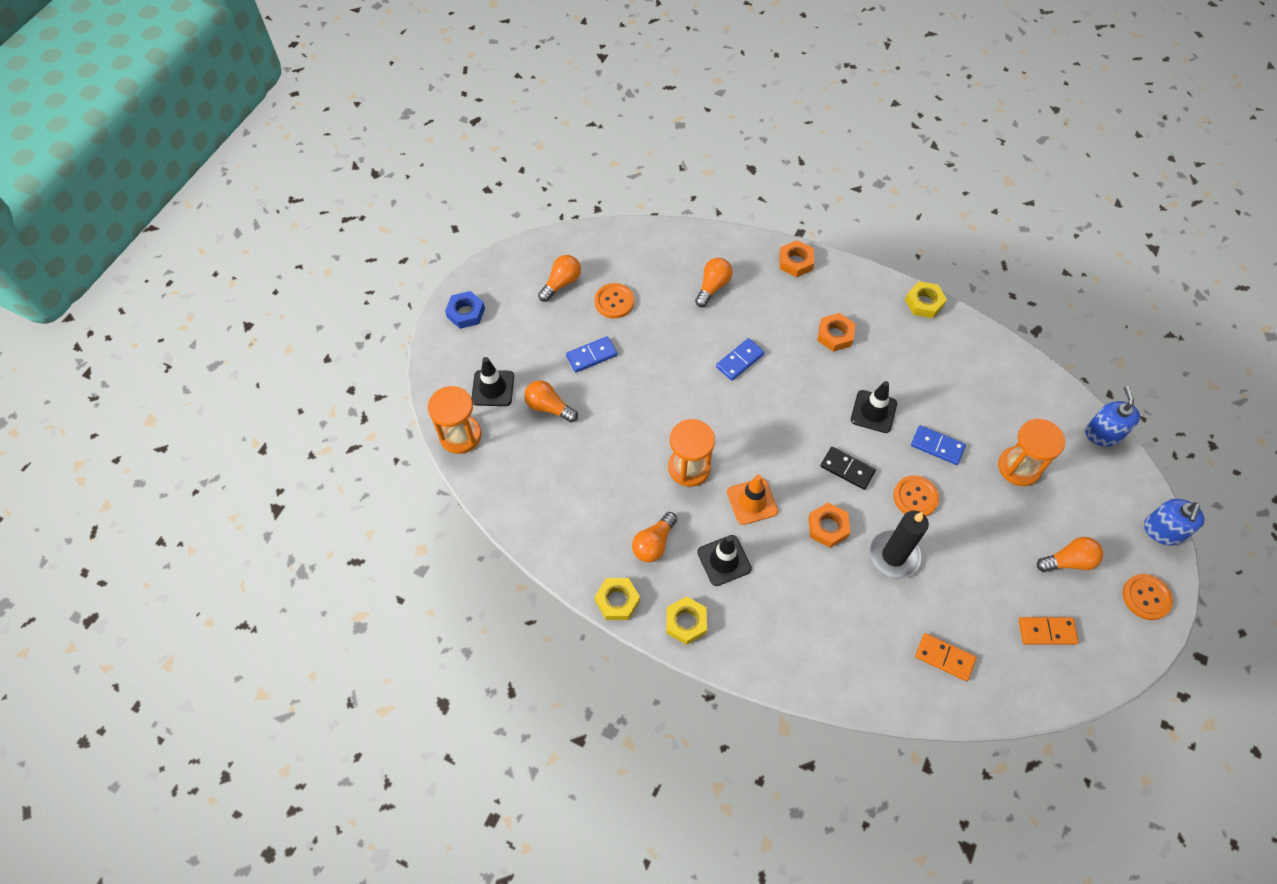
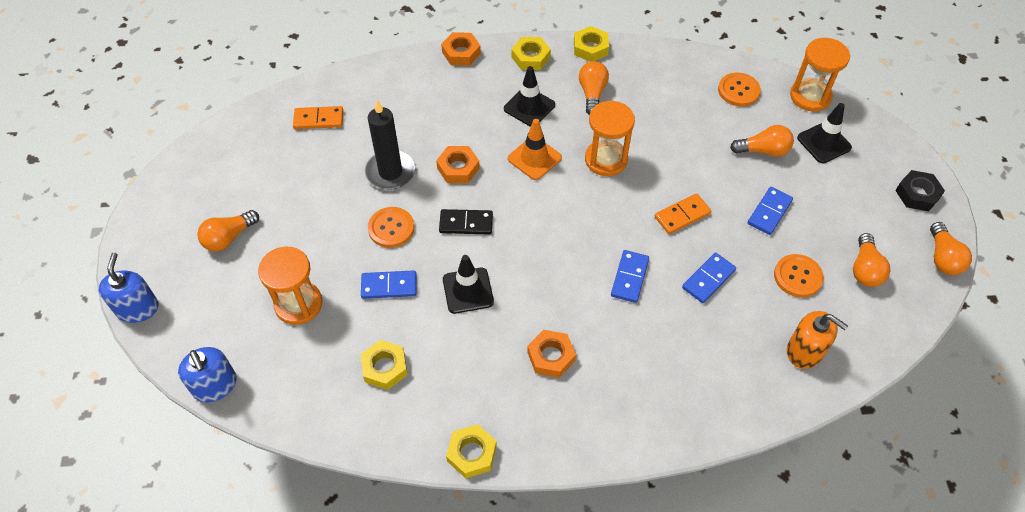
camera: 150 degrees right, 5 degrees down
blue nut [445,291,485,329] -> black nut [895,170,945,211]
orange light bulb [695,258,733,307] -> orange light bulb moved to [930,222,972,275]
orange nut [779,240,814,277] -> orange nut moved to [441,32,481,66]
orange domino [1019,617,1079,645] -> orange domino moved to [655,193,711,234]
orange button [1123,574,1173,620] -> orange button moved to [718,73,761,106]
none -> yellow nut [361,340,408,390]
none -> blue domino [682,253,736,303]
none -> orange soap dispenser [787,311,848,369]

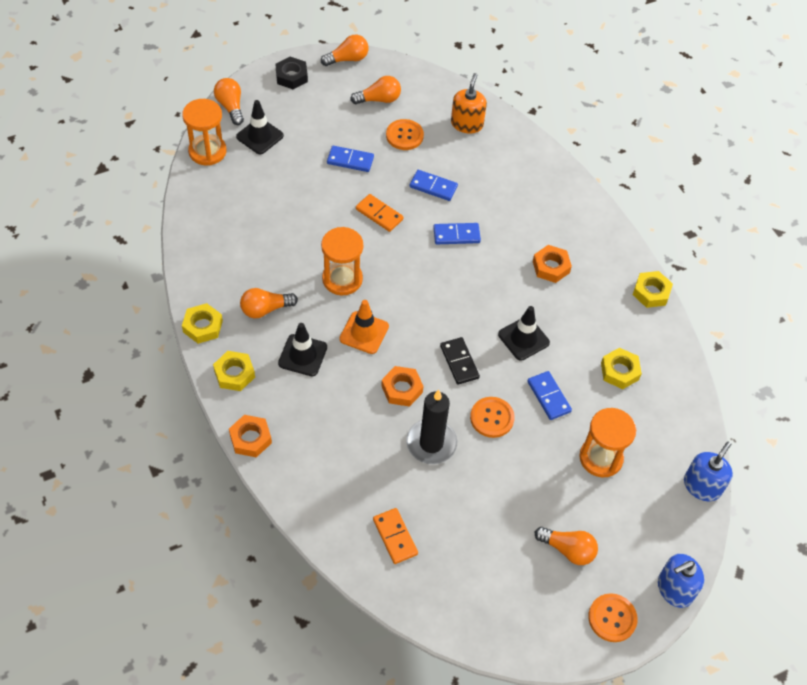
camera: 115 degrees left, 0 degrees up
orange button [718,73,761,106] -> orange button moved to [588,593,638,642]
orange light bulb [730,125,794,157] -> orange light bulb moved to [214,78,244,125]

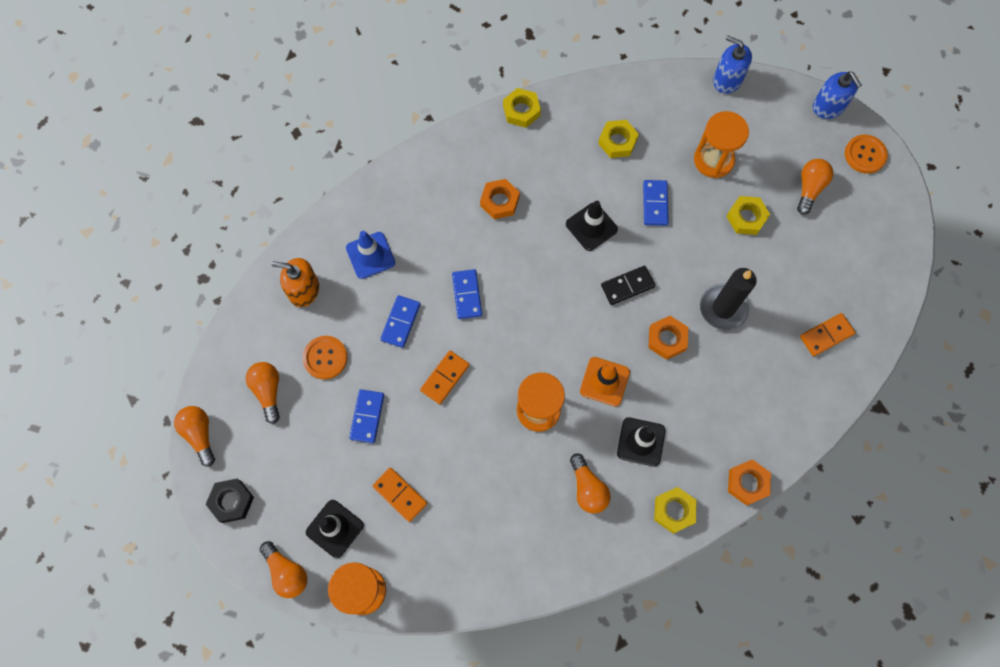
camera: 90 degrees left, 15 degrees up
yellow nut [182,303,223,344] -> yellow nut moved to [726,196,770,235]
orange light bulb [214,78,244,125] -> orange light bulb turned 105 degrees counterclockwise [260,541,307,598]
orange button [470,397,515,438] -> none
blue domino [528,371,572,420] -> blue domino turned 60 degrees counterclockwise [643,180,669,226]
none -> blue traffic cone [346,231,395,279]
none -> orange domino [372,468,427,522]

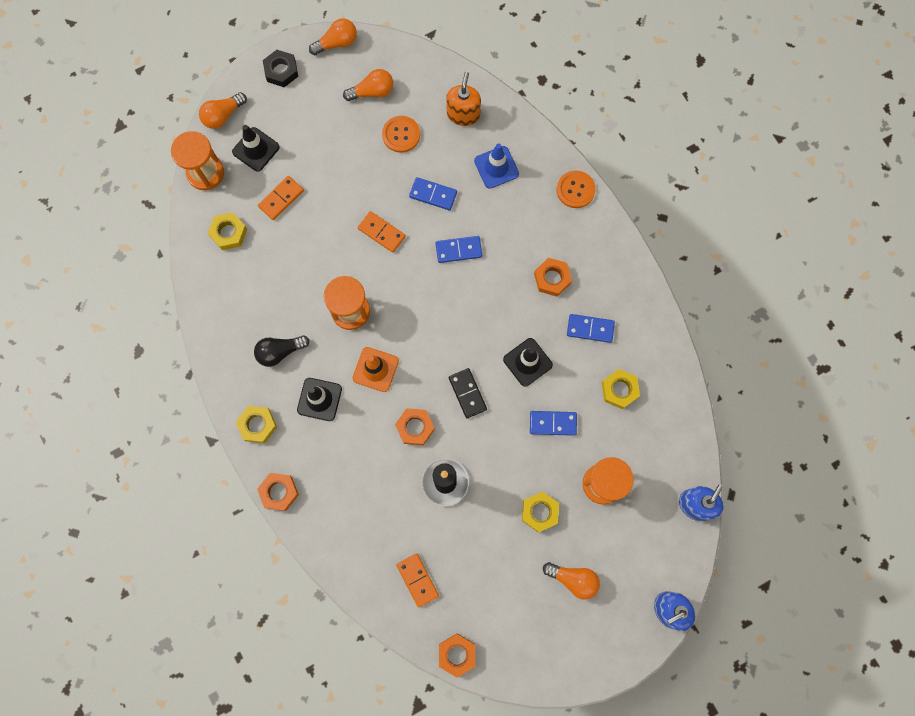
camera: 90 degrees right, 5 degrees up
blue domino [349,389,384,443] -> blue domino moved to [567,314,615,343]
yellow nut [503,88,541,128] -> yellow nut moved to [208,212,247,250]
orange light bulb [570,453,611,514] -> black light bulb [254,335,309,367]
orange button [845,135,888,174] -> orange button moved to [557,171,595,208]
none -> orange nut [439,633,475,678]

